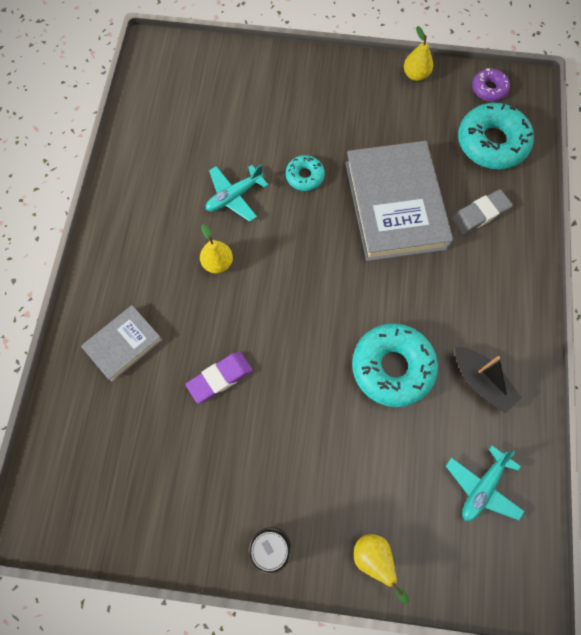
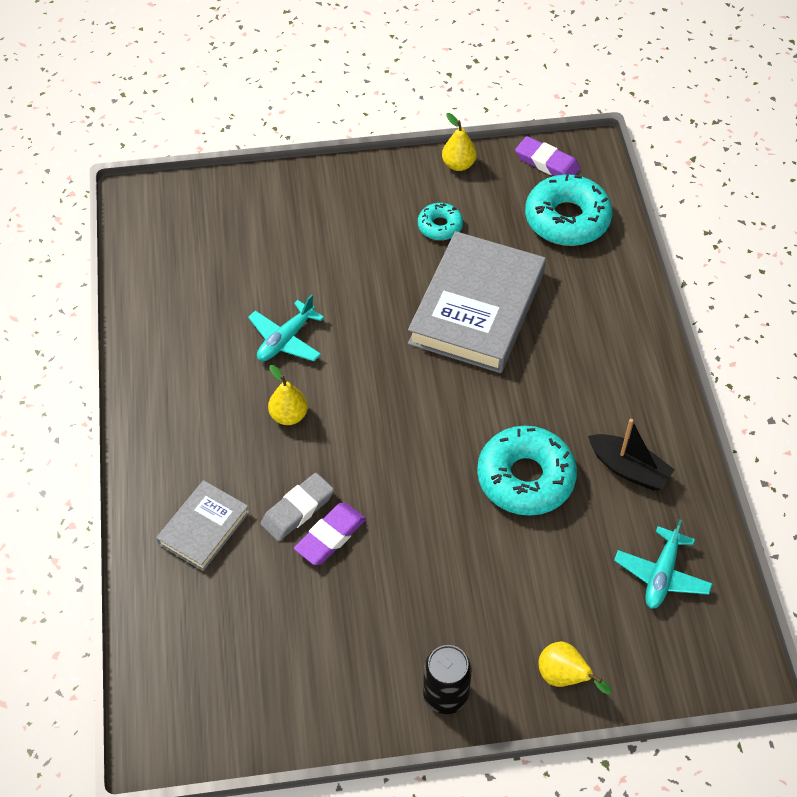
camera: 15 degrees left, 15 degrees down
turquoise donut [286,155,325,191] -> turquoise donut moved to [418,203,463,240]
grey book [345,141,453,261] -> grey book turned 45 degrees clockwise [408,231,546,373]
grey eraser [451,189,513,235] -> grey eraser moved to [261,473,334,541]
purple donut [472,68,510,101] -> purple eraser [515,136,580,176]

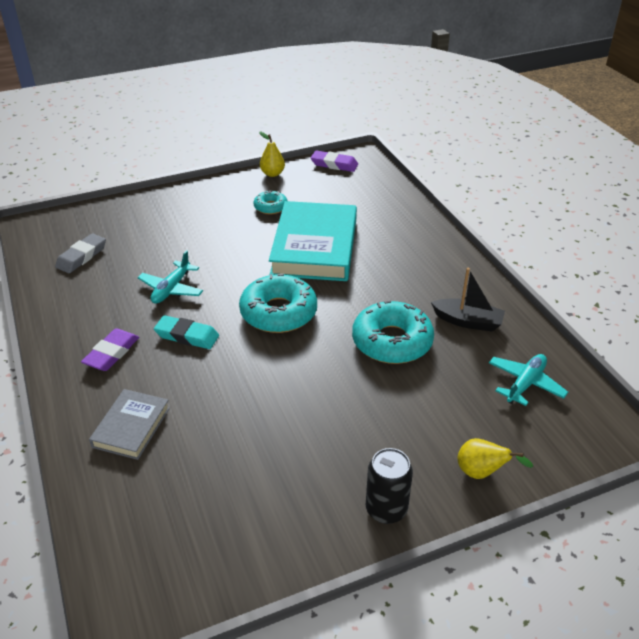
camera: 15 degrees left, 15 degrees down
grey eraser [261,473,334,541] -> grey eraser moved to [55,233,106,273]
yellow pear [268,365,308,425] -> turquoise eraser [154,315,219,349]
purple eraser [294,503,366,565] -> purple eraser moved to [81,328,139,371]
grey book [408,231,546,373] -> turquoise book [269,201,357,281]
turquoise donut [525,174,612,246] -> turquoise donut moved to [239,274,317,333]
turquoise plane [614,520,713,609] -> turquoise plane turned 150 degrees counterclockwise [489,354,568,406]

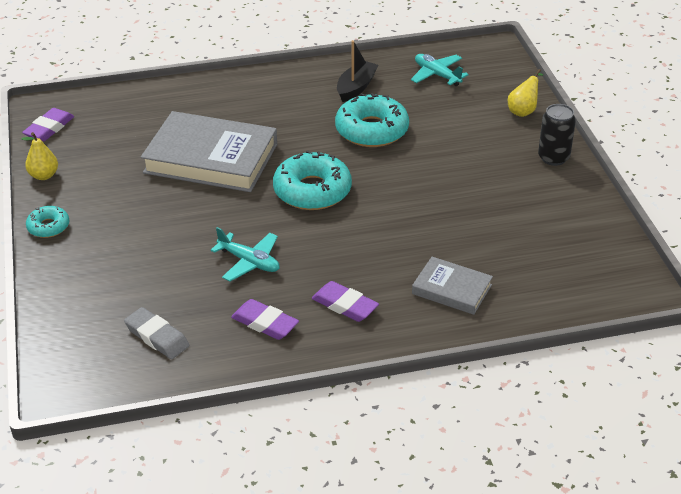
camera: 80 degrees left, 0 degrees up
turquoise eraser [154,315,219,349] -> none
turquoise donut [254,190,288,214] -> turquoise donut moved to [26,206,69,238]
turquoise book [269,201,357,281] -> grey book [141,111,277,192]
none -> purple eraser [231,299,299,340]

